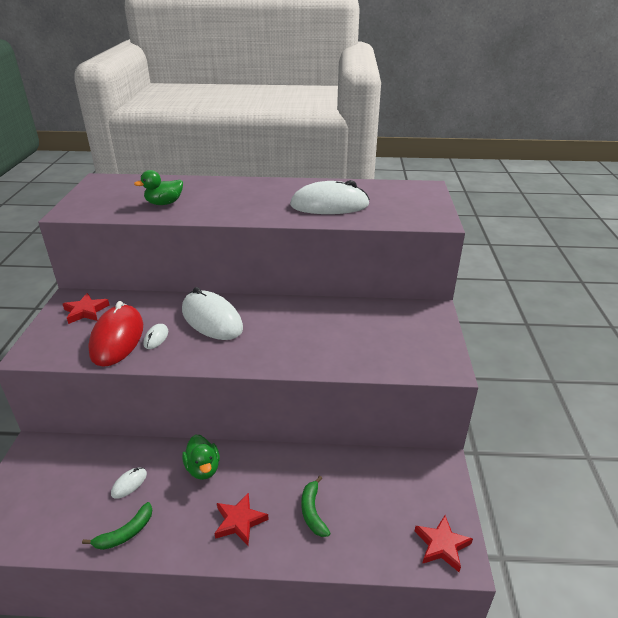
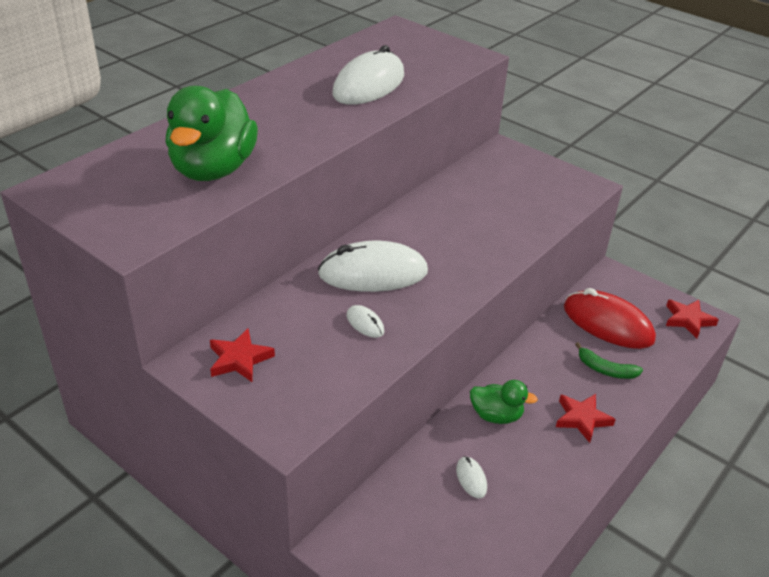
camera: 55 degrees left, 5 degrees up
green banana [82,502,152,550] -> none
red mouse [88,301,143,367] -> red mouse moved to [564,288,656,349]
green duck [134,170,183,205] -> green duck [166,86,258,181], size x1.88

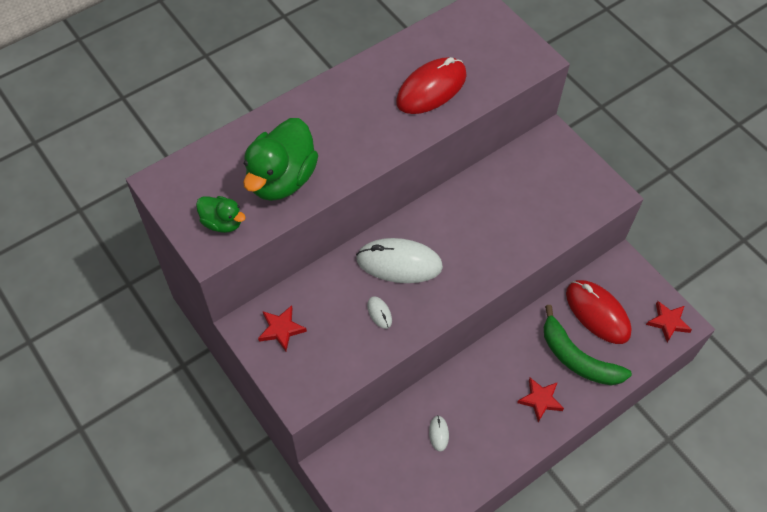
camera: 15 degrees right, 20 degrees up
white mouse [332,45,404,105] -> red mouse [396,57,467,114]
green duck [470,380,538,424] -> green duck moved to [196,196,246,233]
green banana [575,342,643,379] -> green banana [544,305,632,385], size x1.90

